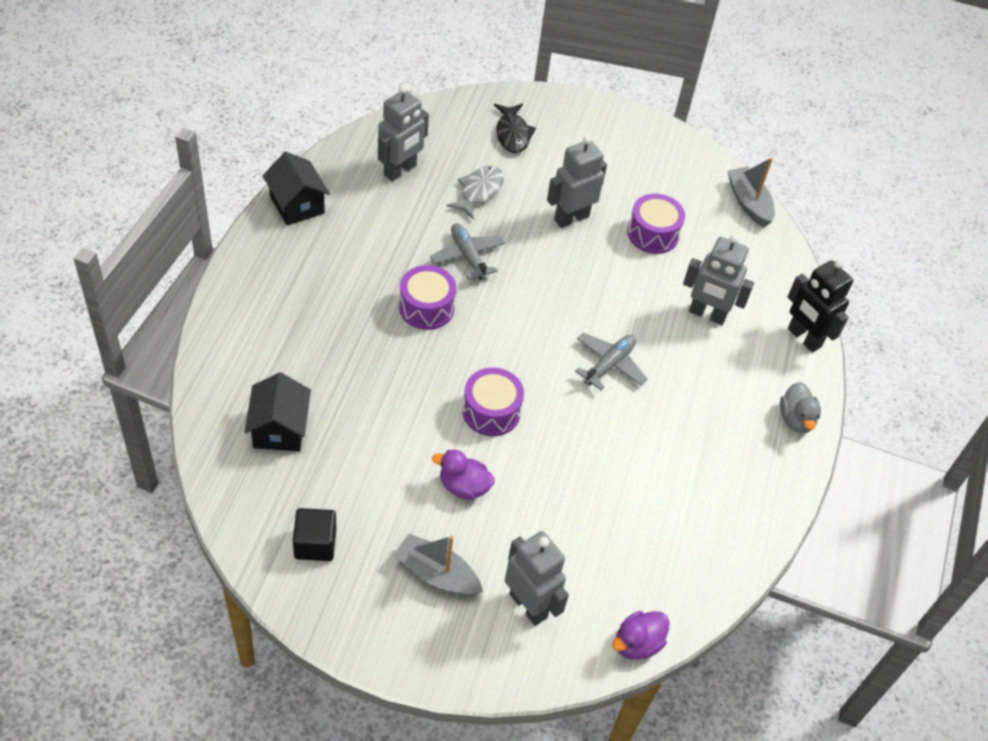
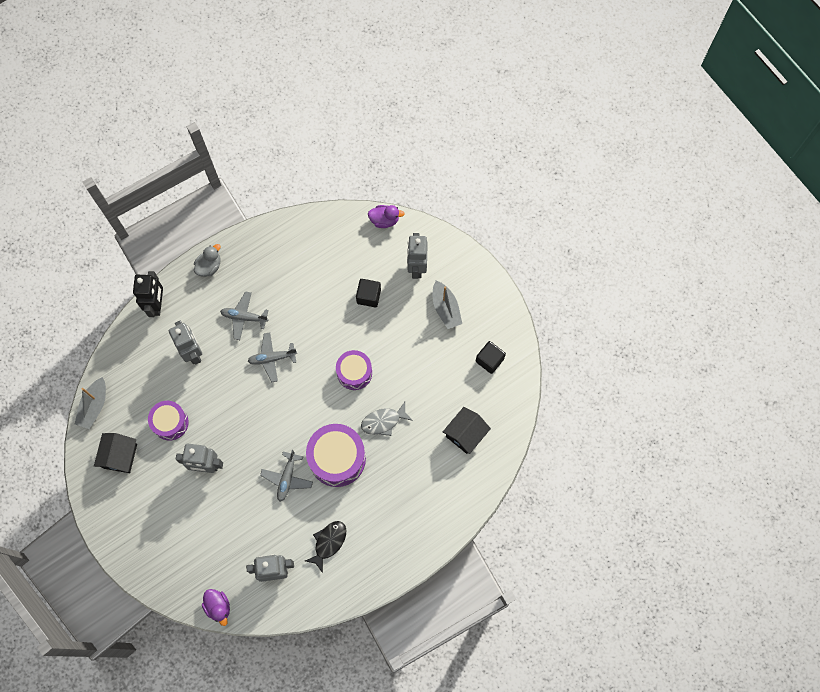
camera: 135 degrees left, 20 degrees up
black house [262,152,330,225] -> black house moved to [94,433,137,473]
purple drum [399,265,456,330] -> purple drum [306,424,366,487], size x1.57
purple duck [432,450,495,500] -> purple duck moved to [202,589,230,626]
grey fish [447,166,504,219] -> grey fish moved to [361,402,413,436]
black fish [494,104,536,153] -> black fish moved to [305,521,346,573]
none -> grey plane [220,291,269,340]
none -> black cube [356,279,381,307]

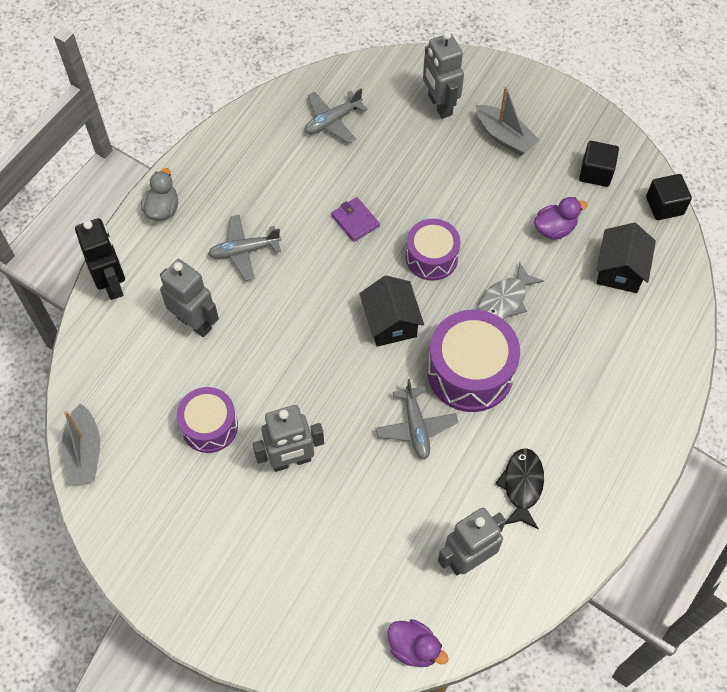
camera: 25 degrees left, 10 degrees down
black house [94,433,137,473] -> black house moved to [359,275,424,347]
grey plane [248,333,297,382] -> grey plane moved to [305,88,368,143]
black cube [356,279,381,307] -> black cube moved to [646,174,692,220]
purple duck [368,205,405,228] -> purple duck moved to [534,197,588,240]
none -> purple wallet [331,197,380,242]

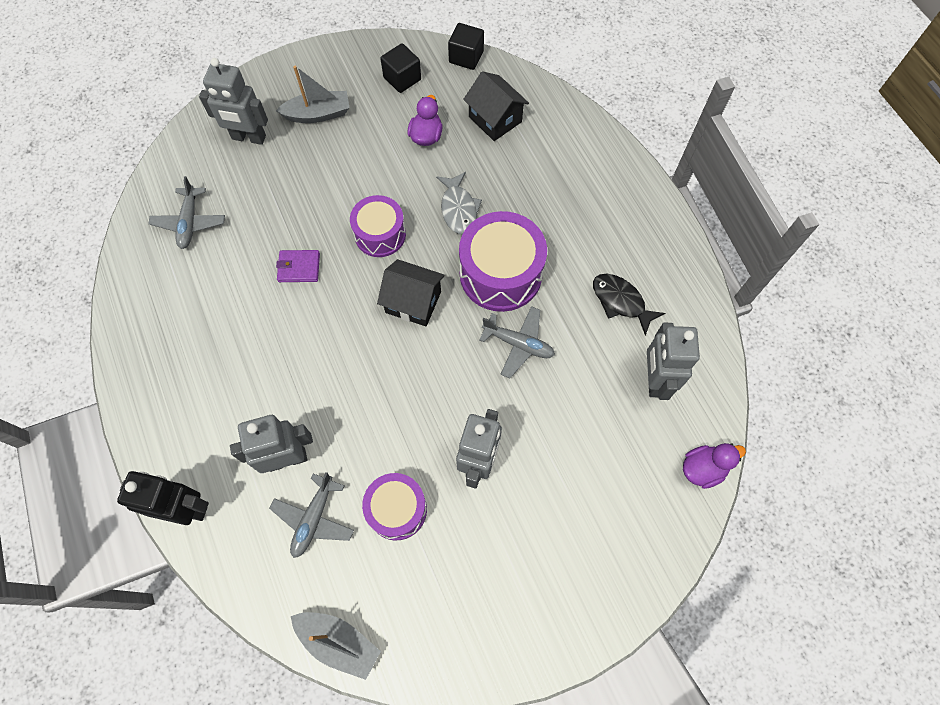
camera: 55 degrees left, 5 degrees up
grey duck [141,168,178,221] -> none
grey plane [208,215,281,281] -> grey plane moved to [269,472,354,558]

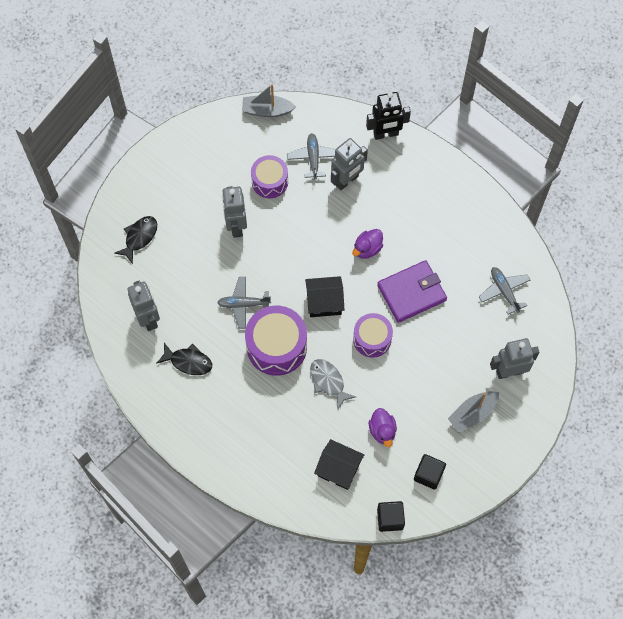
camera: 155 degrees right, 0 degrees up
purple wallet [276,250,320,282] -> purple wallet [377,260,447,323], size x1.93
purple duck [683,443,746,489] -> purple duck moved to [352,229,383,259]
none -> black fish [114,216,157,264]

